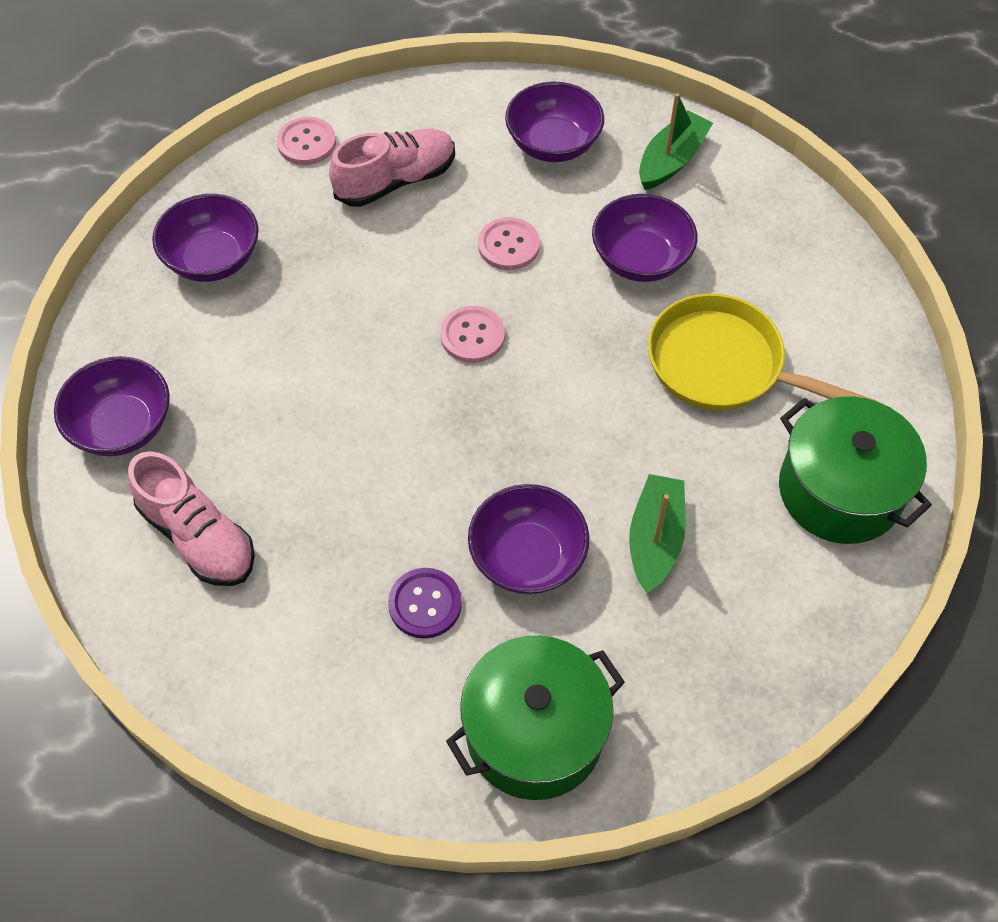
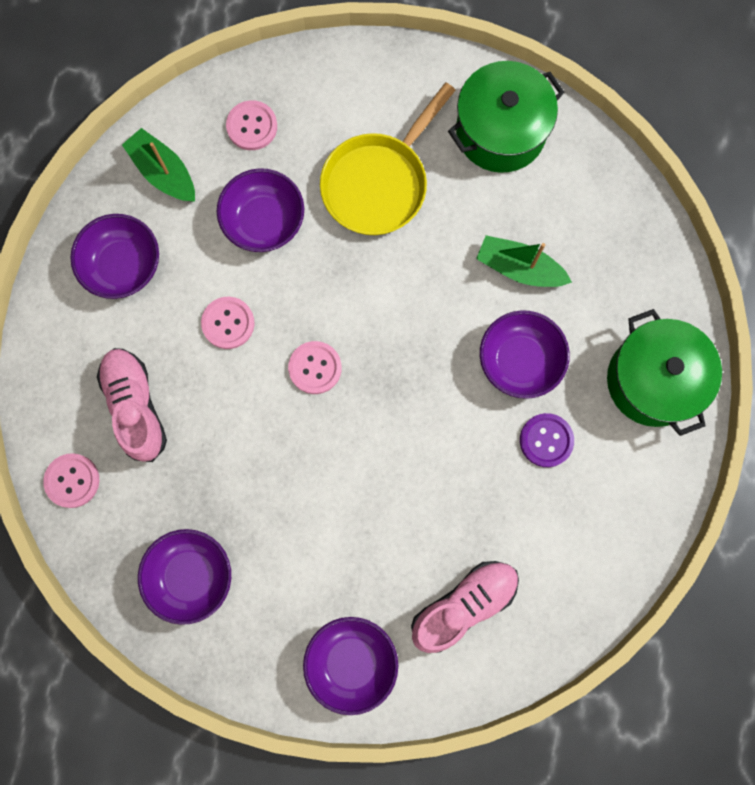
camera: 80 degrees left, 20 degrees up
none -> pink button [226,100,277,150]

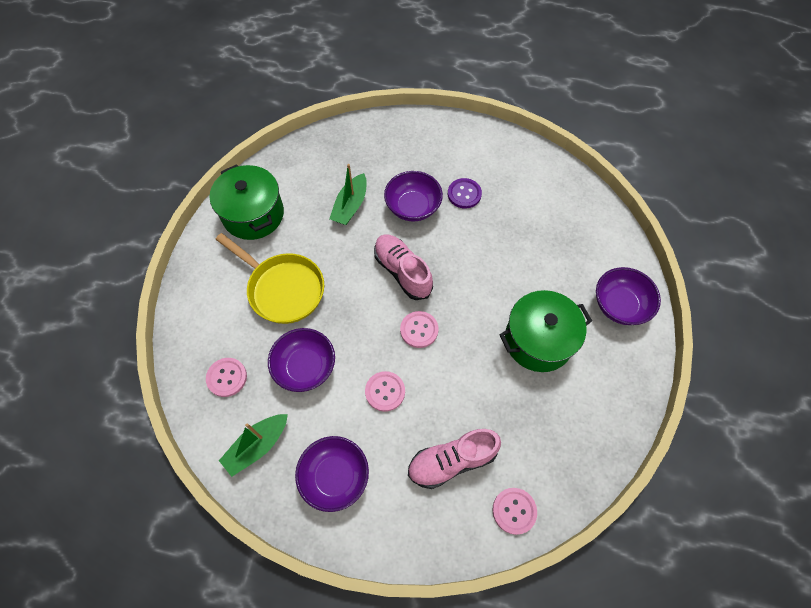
camera: 90 degrees left, 15 degrees down
purple bowl [138,529,231,625] -> none
pink shoe [411,561,519,653] -> pink shoe moved to [374,234,433,300]
green pot [607,309,722,436] -> green pot moved to [499,290,592,372]

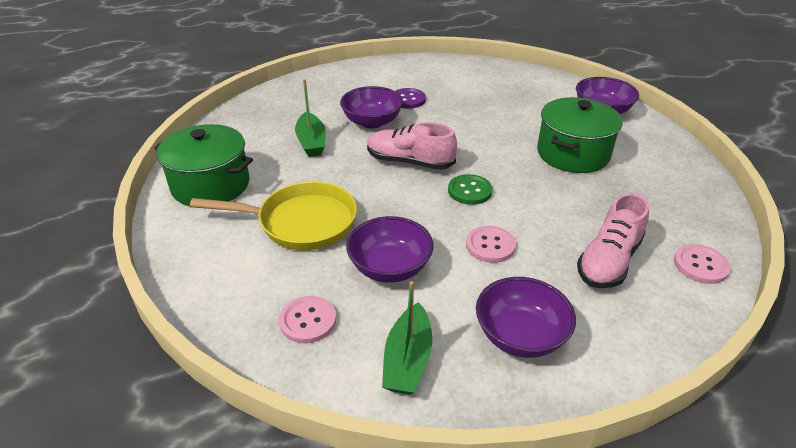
camera: 35 degrees left, 25 degrees down
pink button [400,311,438,348] -> green button [448,174,492,205]

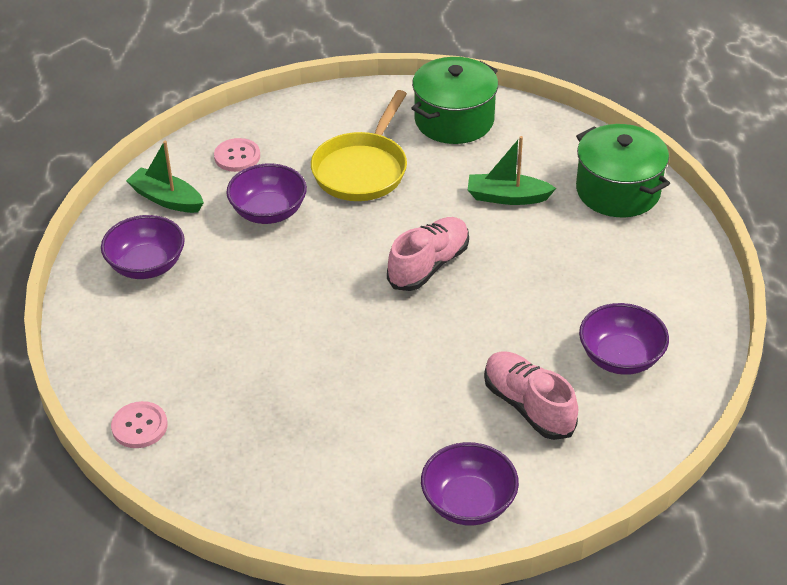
camera: 110 degrees right, 5 degrees up
purple bowl [340,86,403,129] -> purple bowl moved to [579,303,669,375]
purple button [396,88,426,109] -> none
green button [448,174,492,205] -> none
pink button [466,226,516,263] -> none
green pot [537,97,622,173] -> green pot moved to [576,124,670,217]
pink shoe [577,193,649,288] -> pink shoe moved to [484,351,578,440]

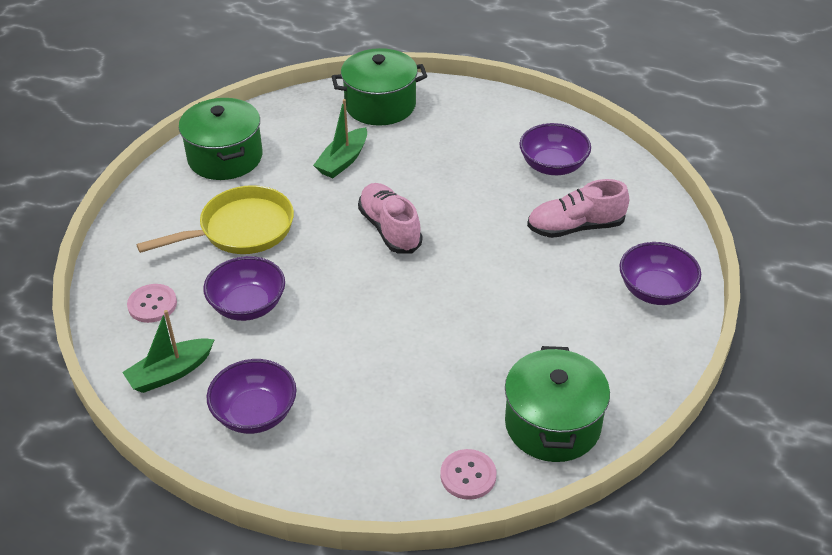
camera: 65 degrees left, 0 degrees up
yellow pan [311,90,407,201] -> yellow pan turned 75 degrees counterclockwise [136,185,294,254]
none -> green pot [505,346,610,462]

